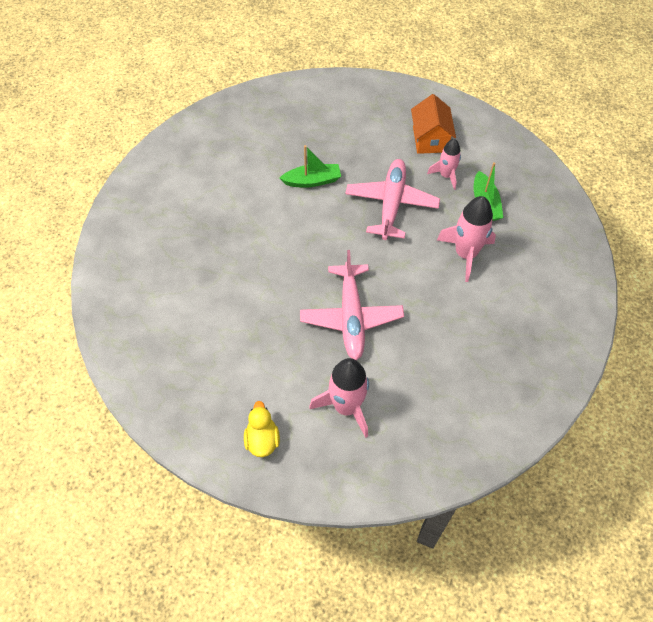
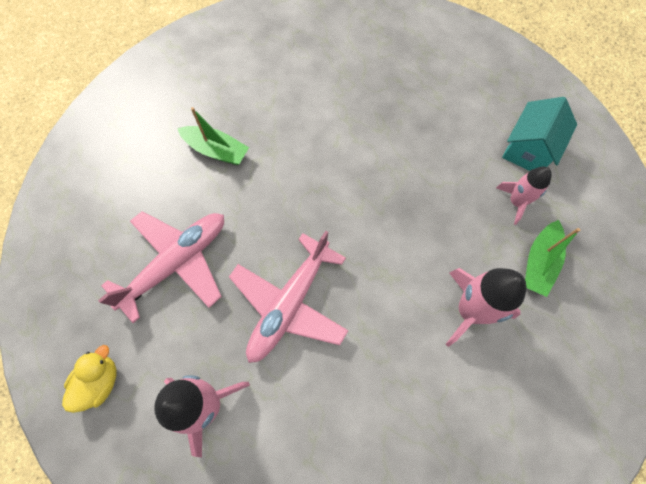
camera: 35 degrees right, 10 degrees up
green boat [280,145,341,188] -> green boat moved to [177,107,249,165]
pink plane [345,159,440,240] -> pink plane moved to [98,211,224,323]
orange house [411,94,456,154] -> turquoise house [502,97,577,171]

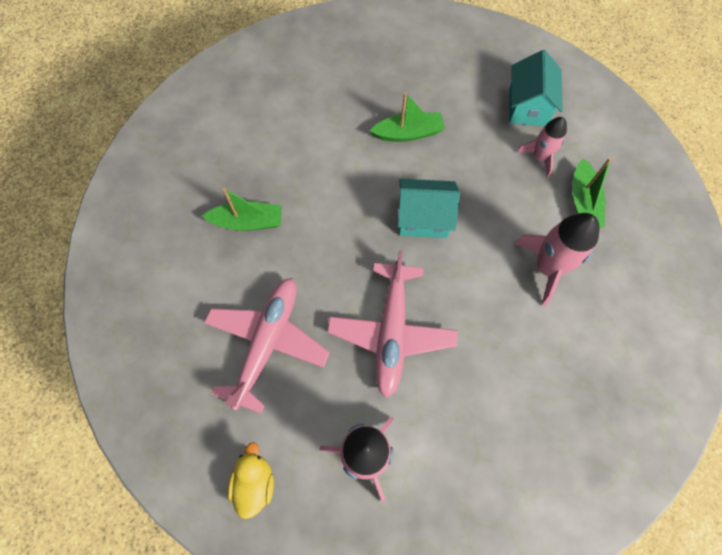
camera: 25 degrees left, 0 degrees up
none -> green boat [370,92,445,142]
none -> turquoise house [398,179,460,238]

